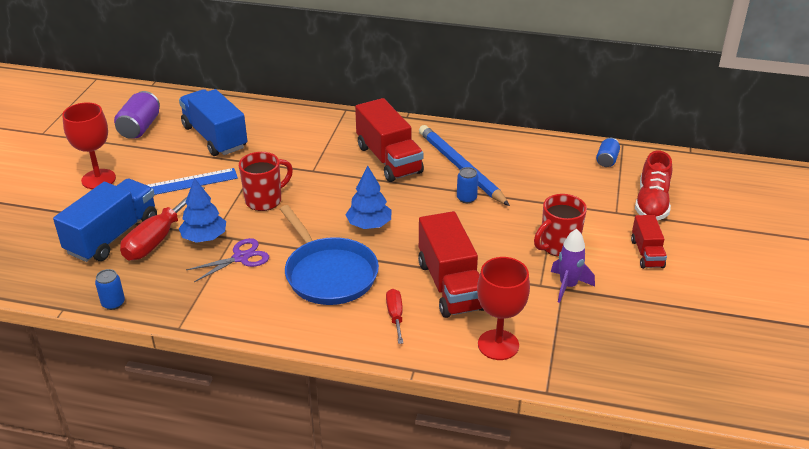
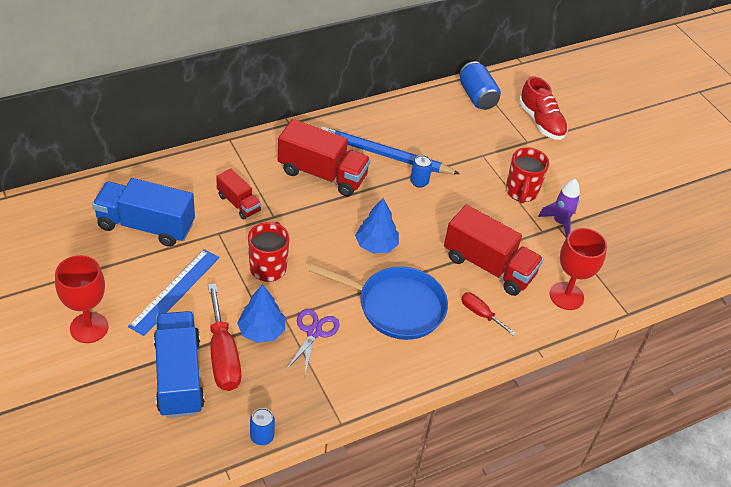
camera: 45 degrees left, 10 degrees up
purple can [114,91,160,139] -> none
blue can [596,138,620,167] -> blue can [459,61,501,110], size x1.68
red truck [631,215,667,269] -> red truck moved to [216,169,261,220]

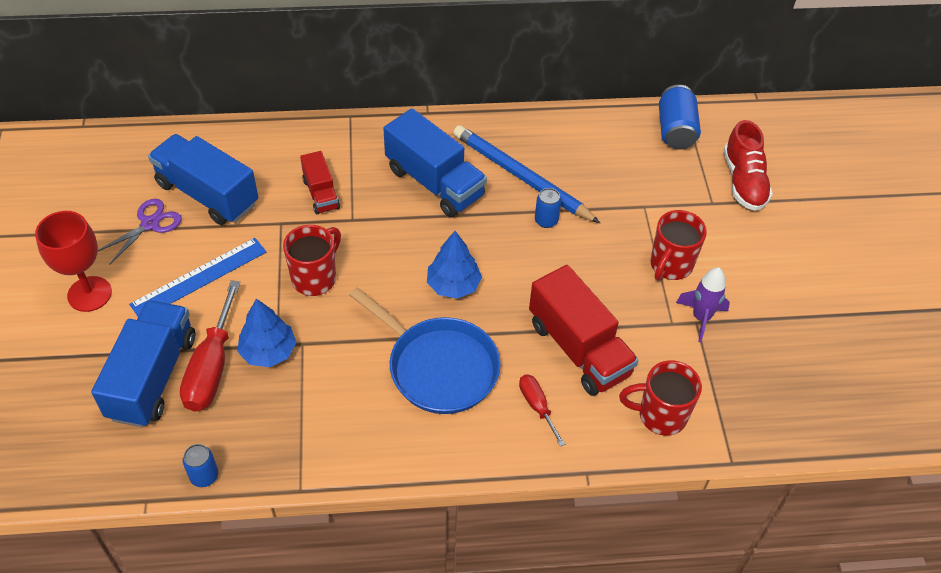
camera: 25 degrees right, 5 degrees up
red truck [278,119,371,197] -> blue truck [383,108,487,217]
purple scissors [286,309,340,374] -> purple scissors moved to [98,199,182,265]
red goblet [550,228,607,310] -> red mug [619,360,702,436]

